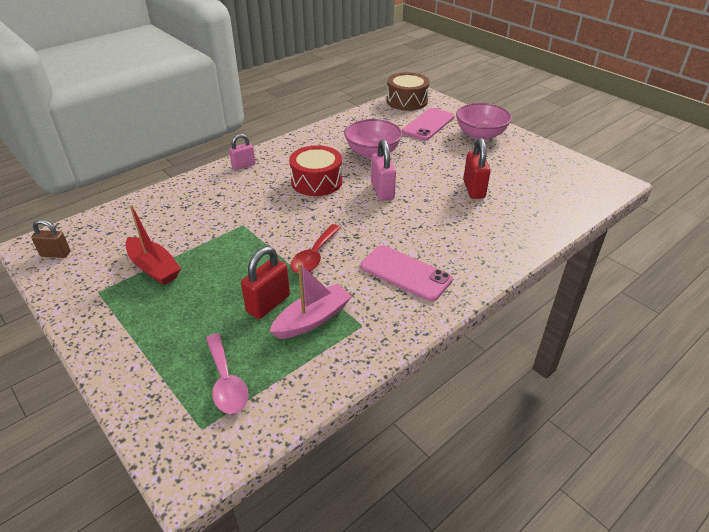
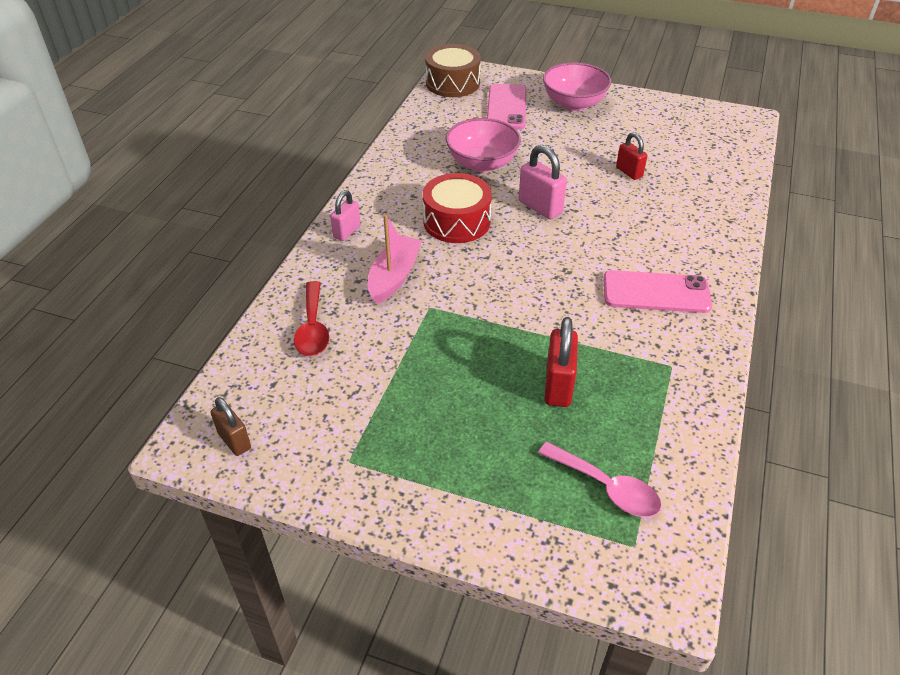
camera: 30 degrees left, 5 degrees up
brown padlock [31,220,70,258] -> brown padlock turned 75 degrees clockwise [211,397,251,456]
red boat [125,205,181,285] -> none
pink boat [269,263,352,339] -> pink boat moved to [368,214,422,304]
red spoon [291,224,341,274] -> red spoon moved to [294,281,329,356]
red padlock [463,138,491,199] -> red padlock [616,132,647,180], size x0.66

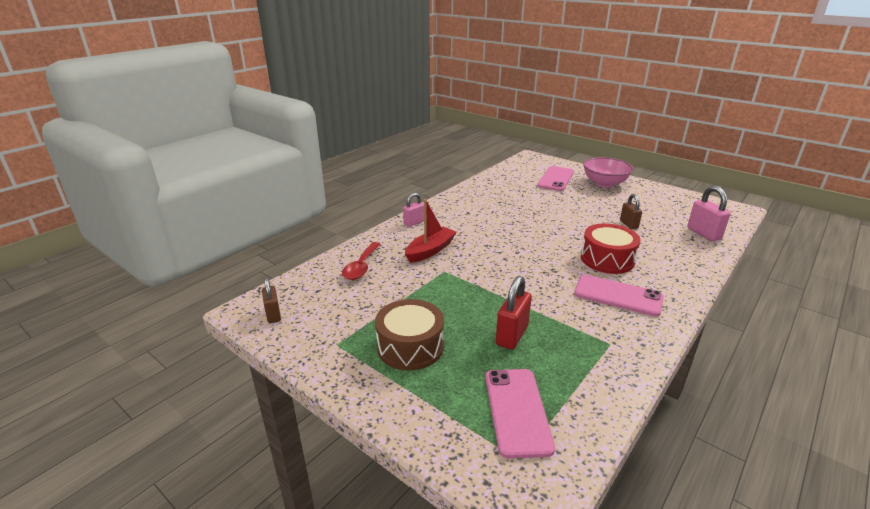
camera: 20 degrees right, 15 degrees down
pink boat [368,214,422,304] -> red boat [405,199,456,263]
red drum [423,173,492,243] -> red drum moved to [581,223,640,274]
brown drum [425,44,481,97] -> brown drum moved to [375,299,444,371]
pink bowl [446,118,521,172] -> none
pink padlock [519,145,567,219] -> pink padlock moved to [687,186,731,241]
pink spoon [538,442,662,517] -> pink phone [485,369,555,459]
red padlock [616,132,647,180] -> brown padlock [620,194,642,229]

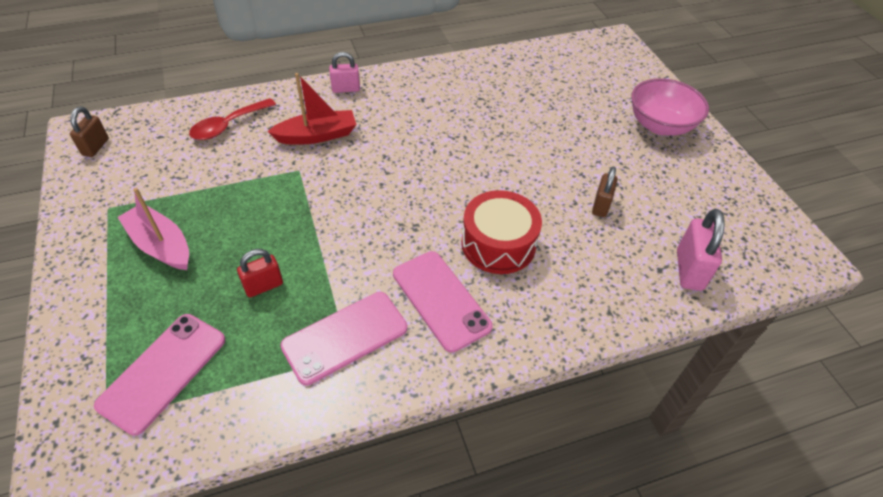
camera: 30 degrees right, 20 degrees up
brown drum [375,299,444,371] -> pink boat [118,187,189,270]
red padlock [496,276,532,350] -> red padlock [237,249,283,297], size x0.66
pink phone [537,166,574,191] -> pink phone moved to [280,292,407,385]

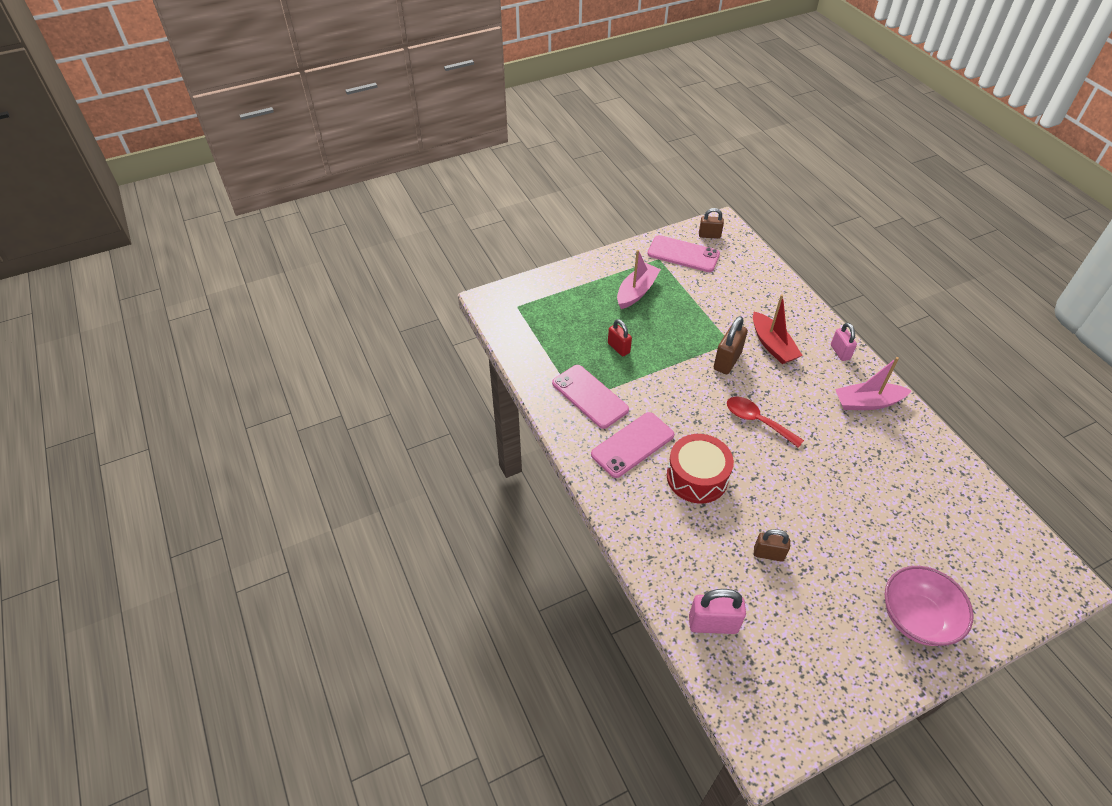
camera: 85 degrees right, 0 degrees up
pink phone [94,314,225,436] -> pink phone moved to [648,235,720,272]
red spoon [189,98,276,140] -> red spoon moved to [727,397,804,448]
none -> brown padlock [714,316,748,374]
none -> pink boat [835,357,912,410]

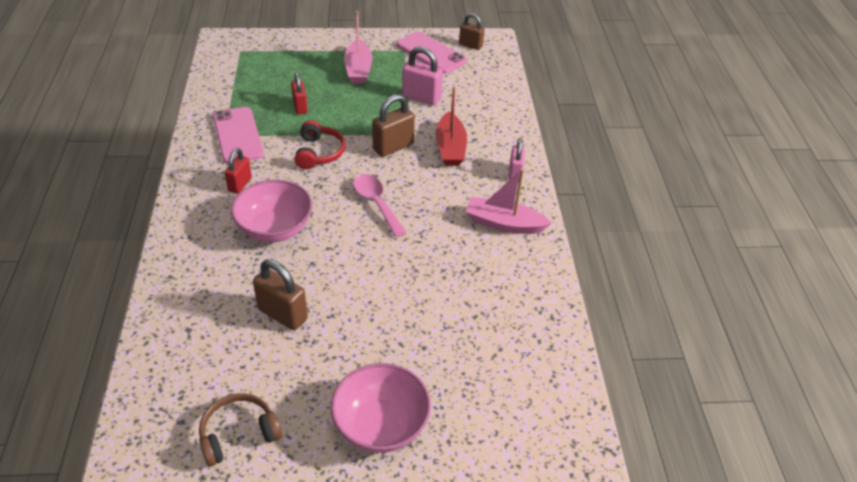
camera: 20 degrees right, 5 degrees down
pink phone [591,412,674,478] -> red padlock [225,148,252,194]
pink boat [617,250,661,309] -> pink boat turned 120 degrees clockwise [344,11,373,84]
red drum [667,434,734,503] -> pink bowl [231,179,312,242]
pink padlock [689,589,746,634] -> pink padlock moved to [402,46,443,105]
red spoon [727,397,804,448] -> pink spoon [353,174,406,237]
brown padlock [754,529,790,562] -> brown padlock [253,259,308,330], size x1.51
none -> brown headphones [199,393,282,467]
none -> red headphones [294,120,346,169]

